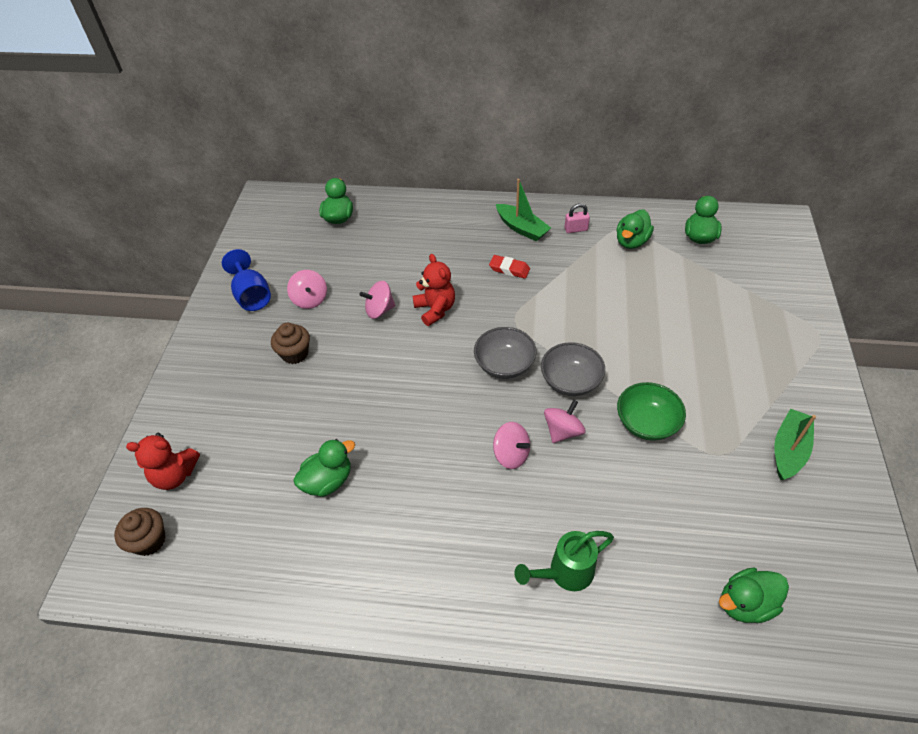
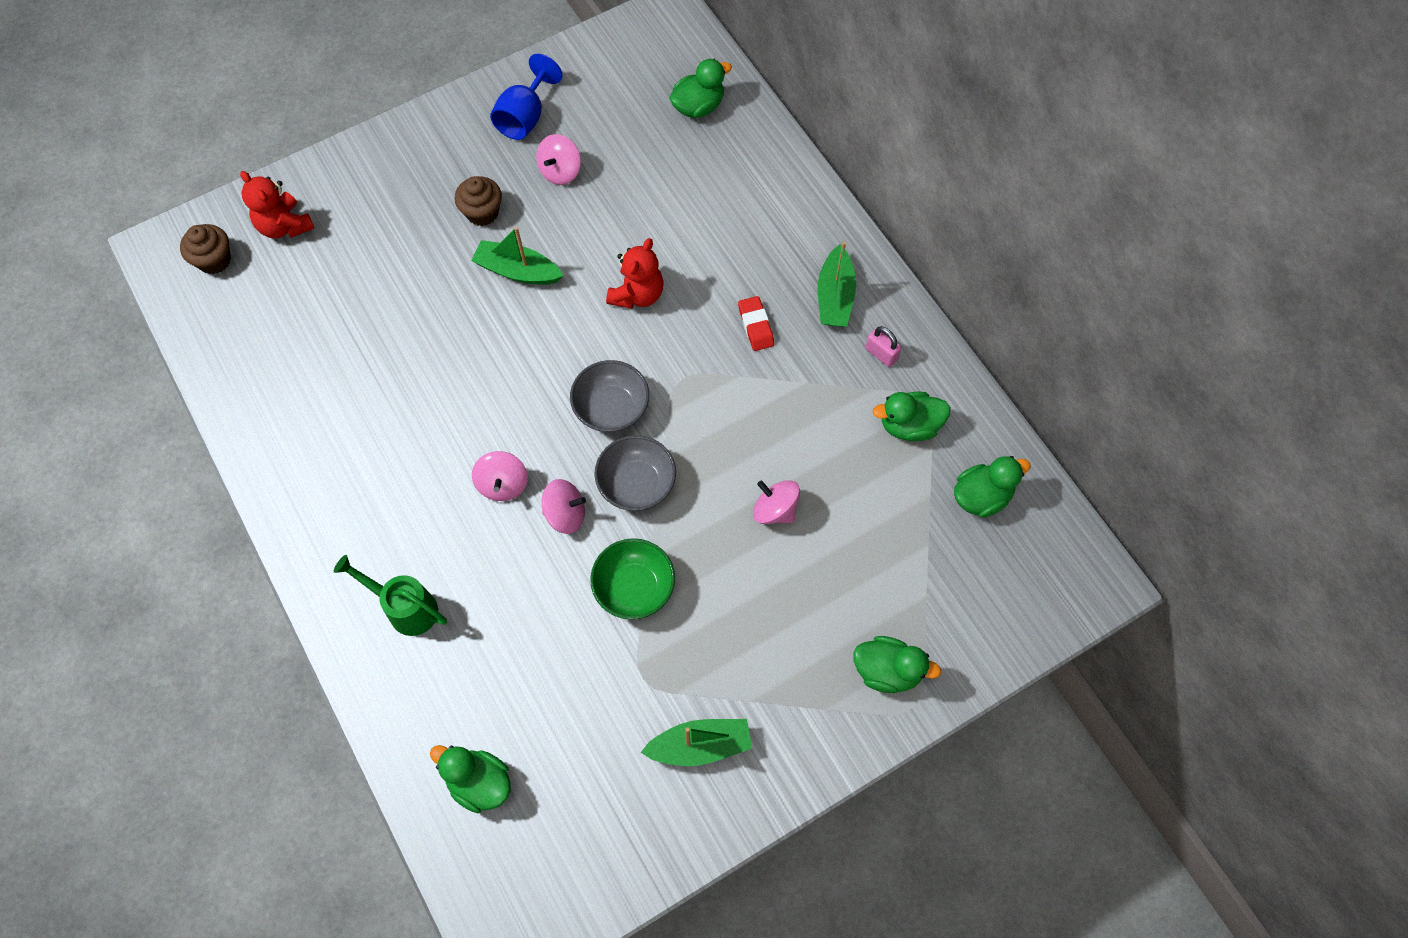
camera: 50 degrees right, 15 degrees up
green duck [294,439,355,497] -> green duck moved to [853,636,941,693]
pink spinning top [359,281,395,319] -> pink spinning top moved to [753,480,800,524]
none -> green boat [471,227,564,285]

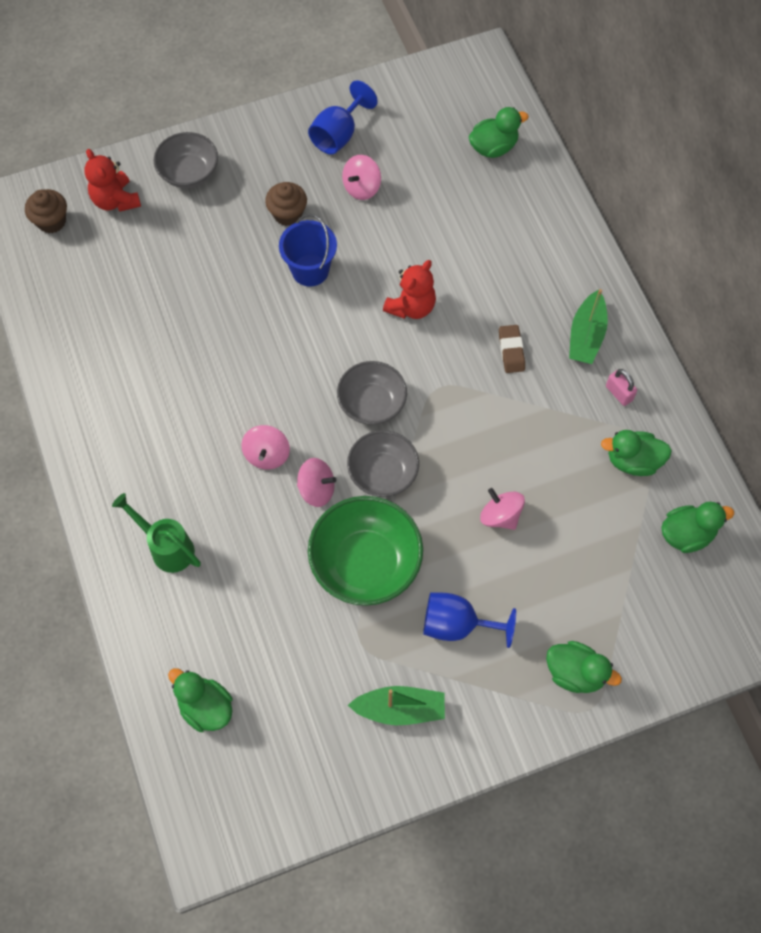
camera: 10 degrees right, 0 degrees up
green boat [471,227,564,285] -> blue bucket [279,214,337,287]
green bowl [590,538,675,620] -> green bowl [308,496,423,606], size x1.53
red eraser [738,296,774,351] -> brown eraser [499,325,525,373]
none -> grey bowl [154,132,218,188]
none -> blue goblet [423,592,516,648]

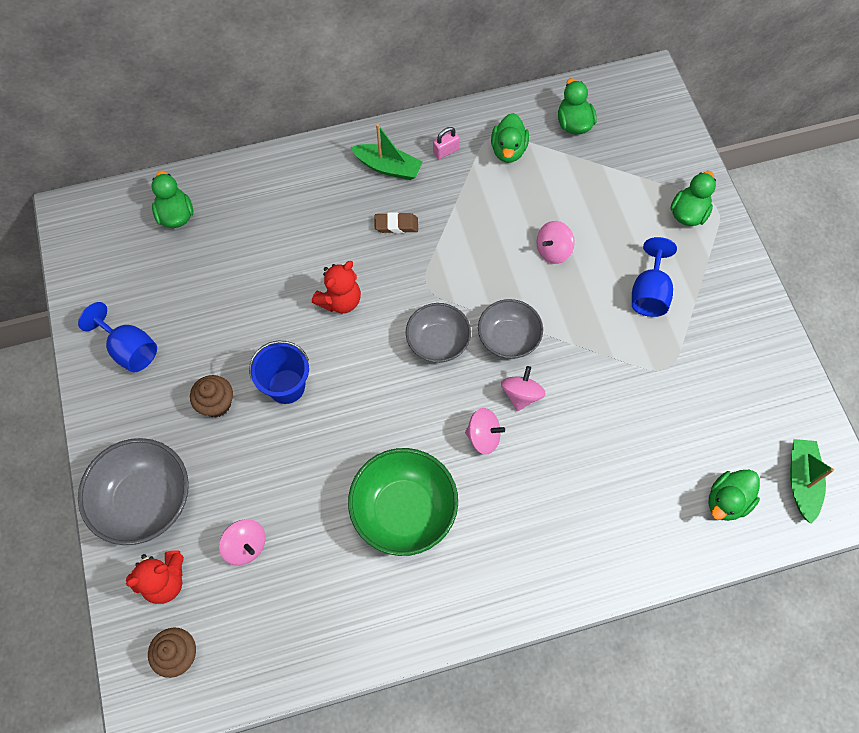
camera: 85 degrees left, 0 degrees up
green watering can [112,493,201,573] -> none
grey bowl [154,132,218,188] -> grey bowl [78,438,189,545], size x1.53
green bowl [308,496,423,606] -> green bowl moved to [348,448,458,556]
pink spinning top [342,155,381,200] -> pink spinning top moved to [219,519,266,566]
green boat [348,686,445,725] -> green boat moved to [790,439,834,524]
red teddy bear [383,260,436,319] -> red teddy bear turned 90 degrees clockwise [312,261,361,313]

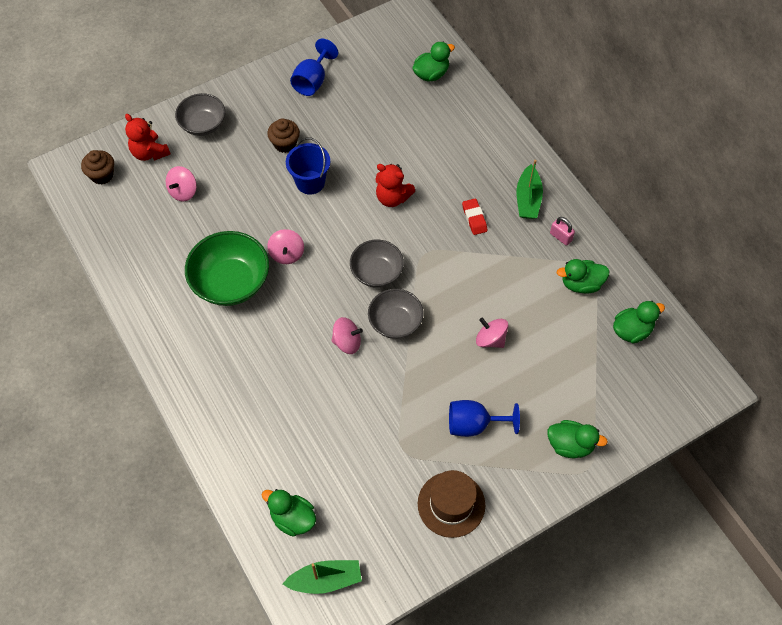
camera: 75 degrees right, 5 degrees down
grey bowl [78,438,189,545] -> grey bowl [175,93,225,136], size x0.65
brown eraser [375,212,418,233] -> red eraser [462,199,487,235]
pink spinning top [465,408,505,455] -> pink spinning top moved to [267,229,304,264]
none -> brown hat [418,470,485,538]

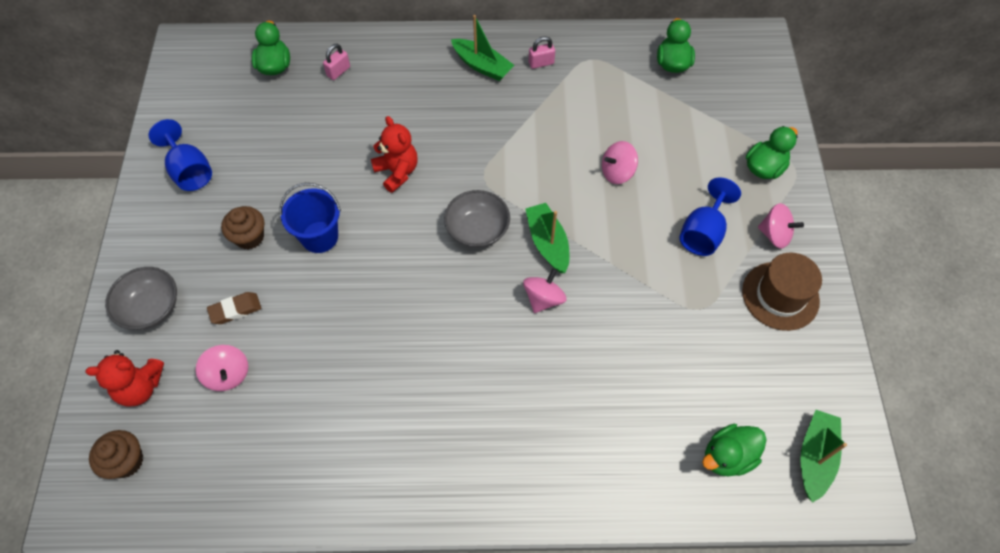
camera: 60 degrees left, 0 degrees up
green bowl [185,231,269,306] -> none
pink spinning top [267,229,304,264] -> pink spinning top moved to [758,203,804,249]
grey bowl [368,289,423,339] -> green boat [526,203,569,273]
red teddy bear [375,164,415,207] -> red teddy bear turned 90 degrees counterclockwise [371,116,418,193]
red eraser [462,199,487,235] -> none
green duck [557,259,610,294] -> none
none -> brown eraser [207,292,261,324]
none -> pink padlock [323,44,350,80]

